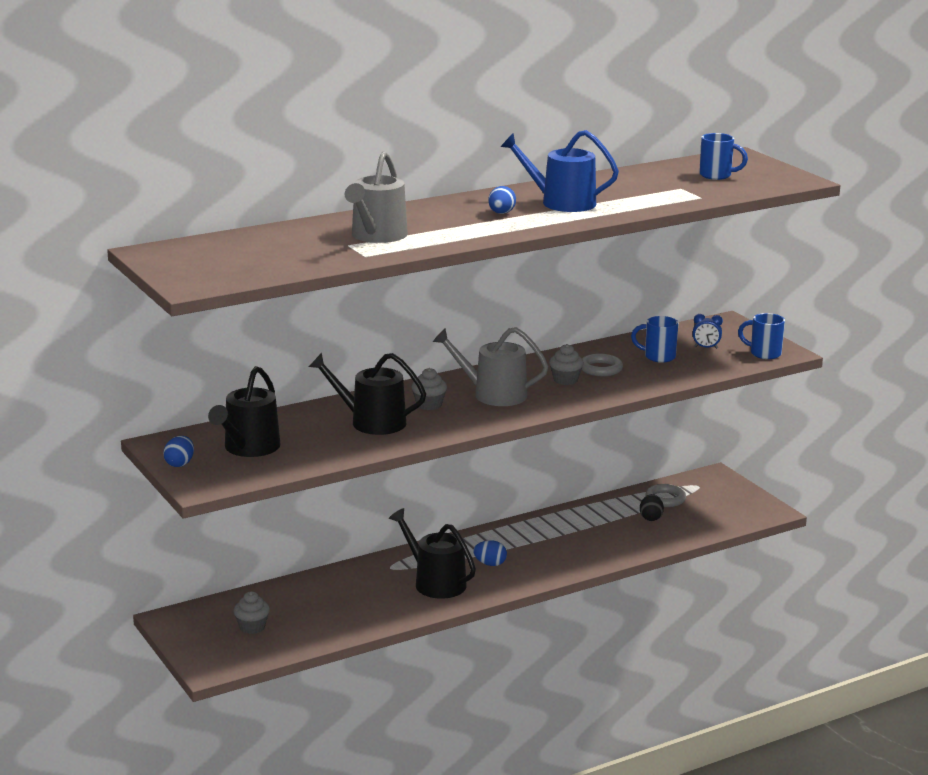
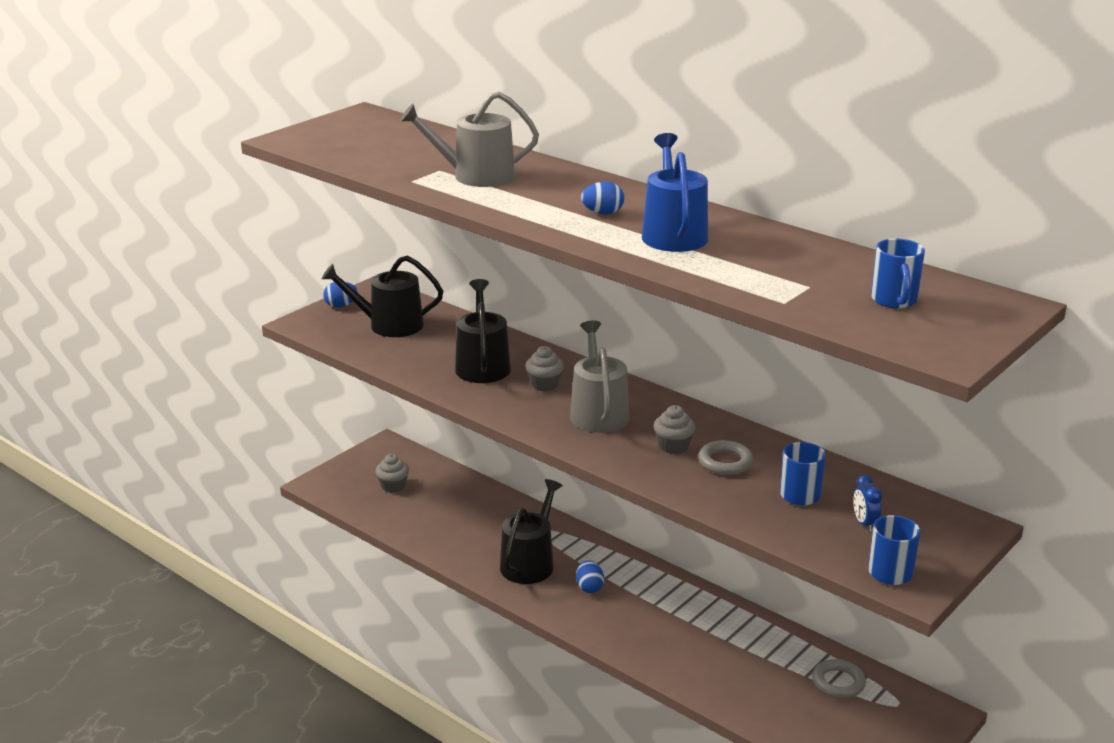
camera: 70 degrees right, 5 degrees up
black egg [640,494,664,521] -> none

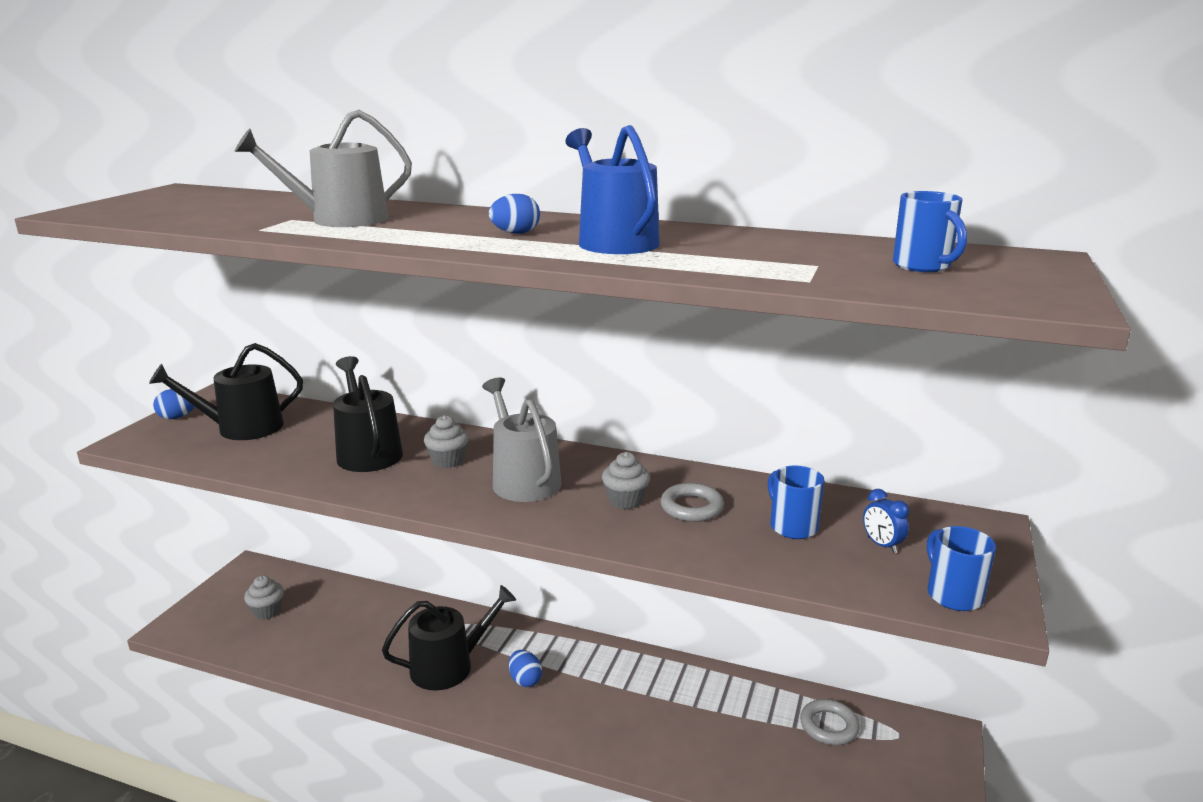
camera: 20 degrees left, 5 degrees down
black watering can [500,479,563,584] -> black watering can turned 60 degrees clockwise [382,585,516,691]

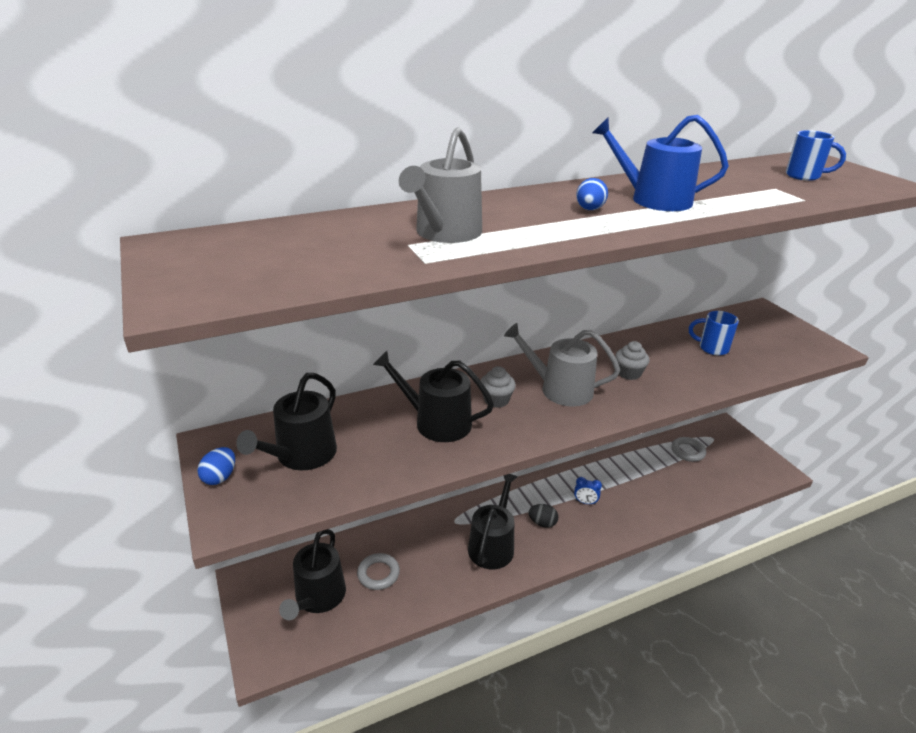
camera: 45 degrees left, 10 degrees up
grey cupcake [244,575,284,620] -> black watering can [279,529,346,620]
blue egg [509,650,542,687] -> black egg [528,504,559,528]
grey ring [660,483,724,522] -> grey ring moved to [357,553,400,590]
blue clock [863,489,909,553] -> blue clock moved to [574,477,602,505]
blue mug [927,526,996,611] -> none

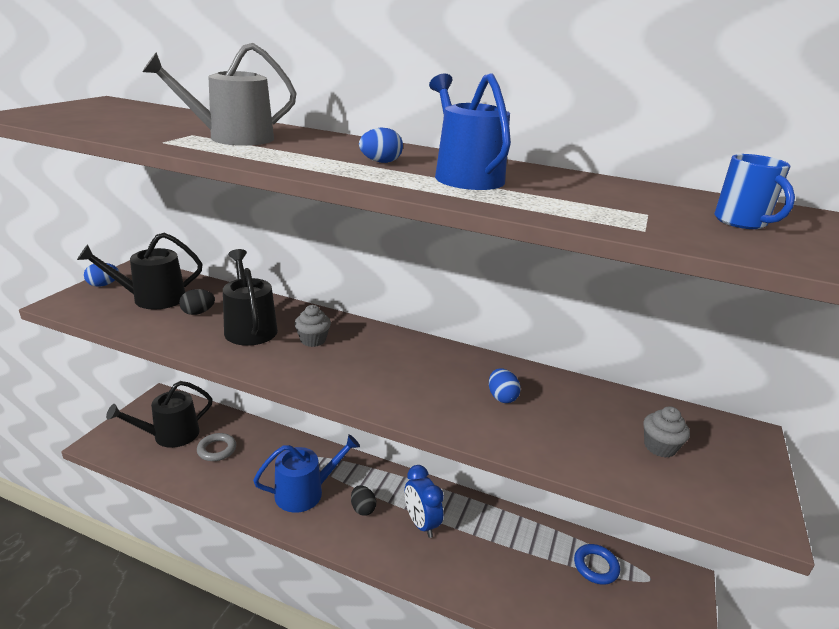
camera: 45 degrees right, 5 degrees down
black watering can [468,474,518,569] -> blue watering can [253,434,360,513]
grey watering can [504,323,620,406] -> none
blue clock [574,477,602,505] -> blue clock [405,465,444,538], size x1.76
grey cupcake [615,341,650,380] -> grey cupcake moved to [643,406,690,458]
grey ring [671,437,706,462] -> blue ring [574,544,620,585]
blue mug [689,311,739,355] -> none
none -> black egg [179,289,215,315]
none -> blue egg [489,368,521,403]

